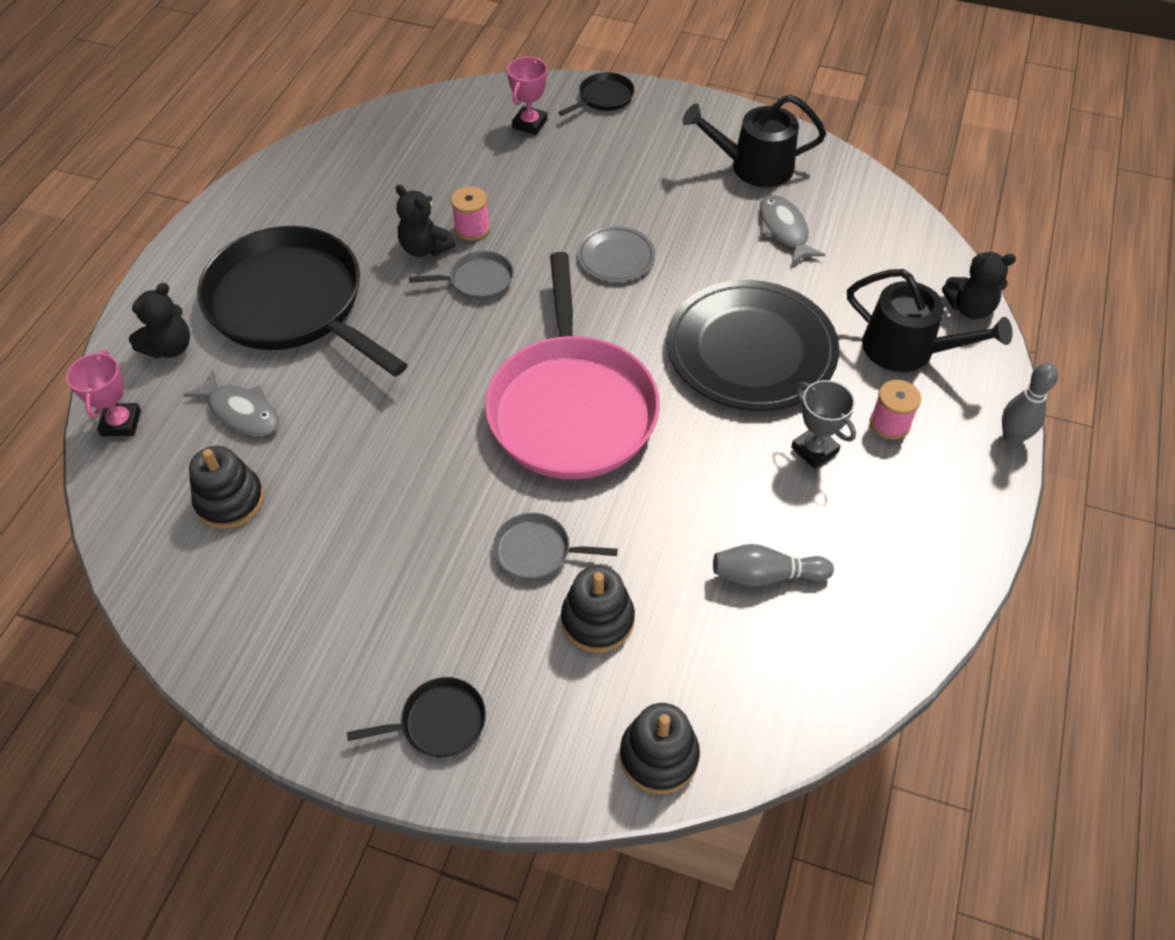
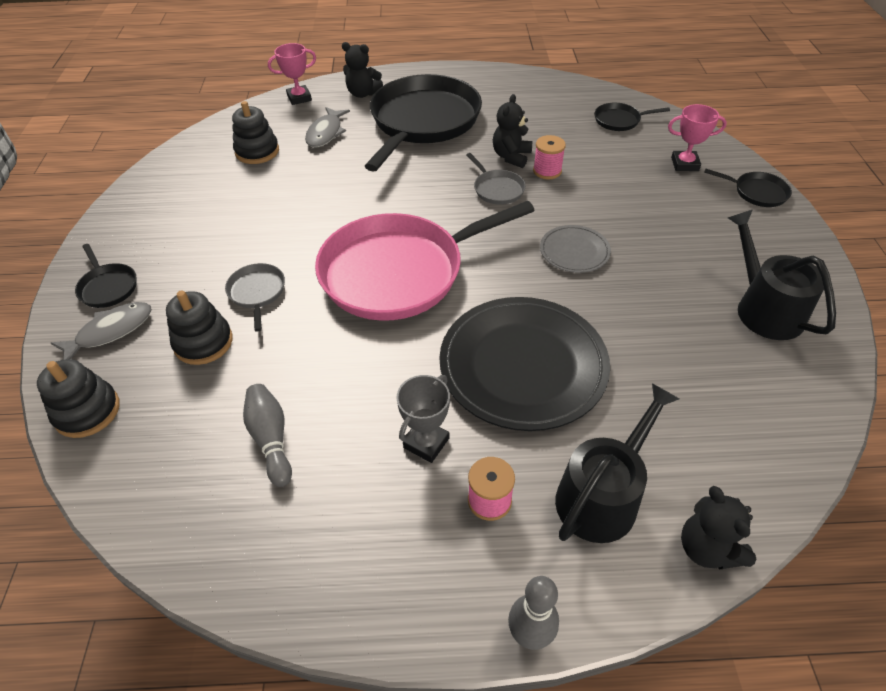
camera: 70 degrees right, 5 degrees down
grey fish [760,195,825,265] -> grey fish moved to [51,302,152,360]
black watering can [847,269,1013,372] -> black watering can turned 150 degrees counterclockwise [555,383,679,543]
none -> black pan [595,103,670,131]

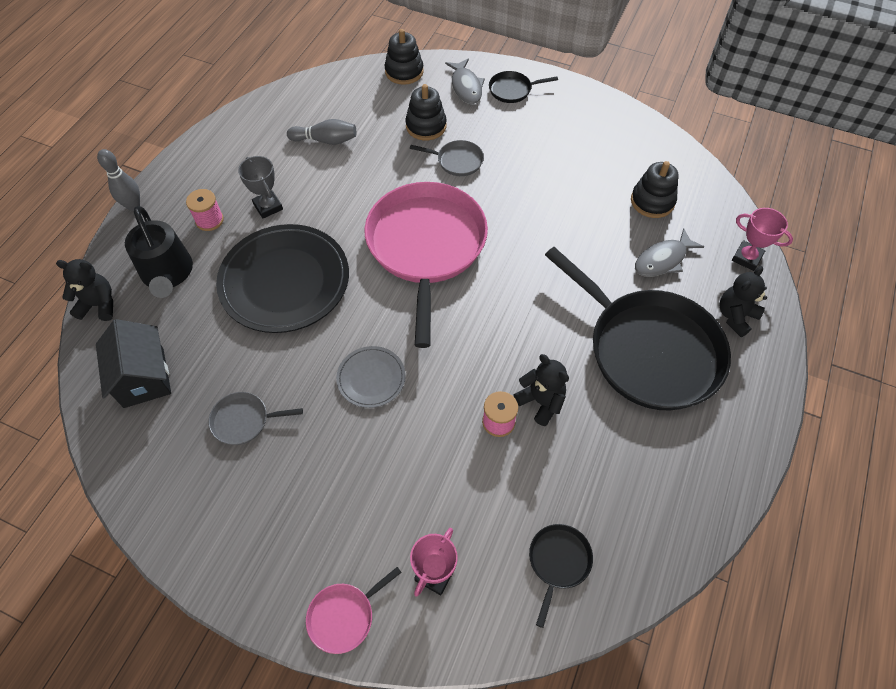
camera: 115 degrees right, 10 degrees up
pink trophy [268,43,316,105] -> pink trophy turned 60 degrees counterclockwise [732,208,793,271]
grey fish [305,107,350,148] -> grey fish turned 75 degrees counterclockwise [635,228,704,277]
grey pan [466,153,526,205] -> grey pan moved to [209,392,303,445]
black pan [704,169,792,207] -> pink pan [306,567,402,654]
black watering can [728,210,836,340] -> none
none -> black house [96,319,171,408]

